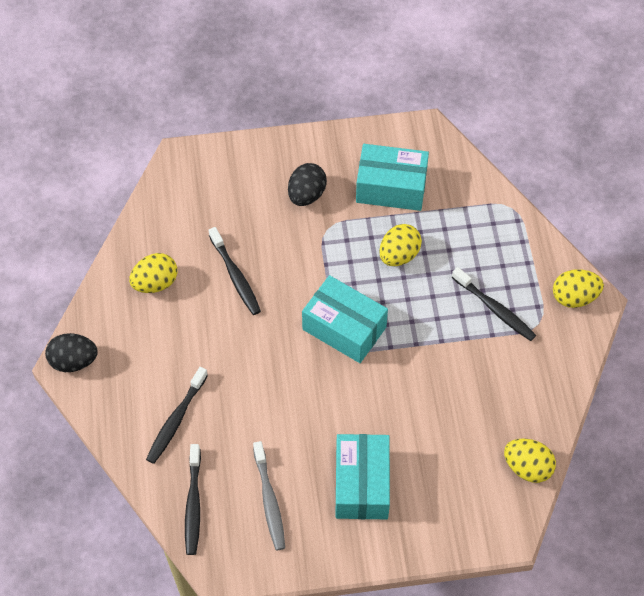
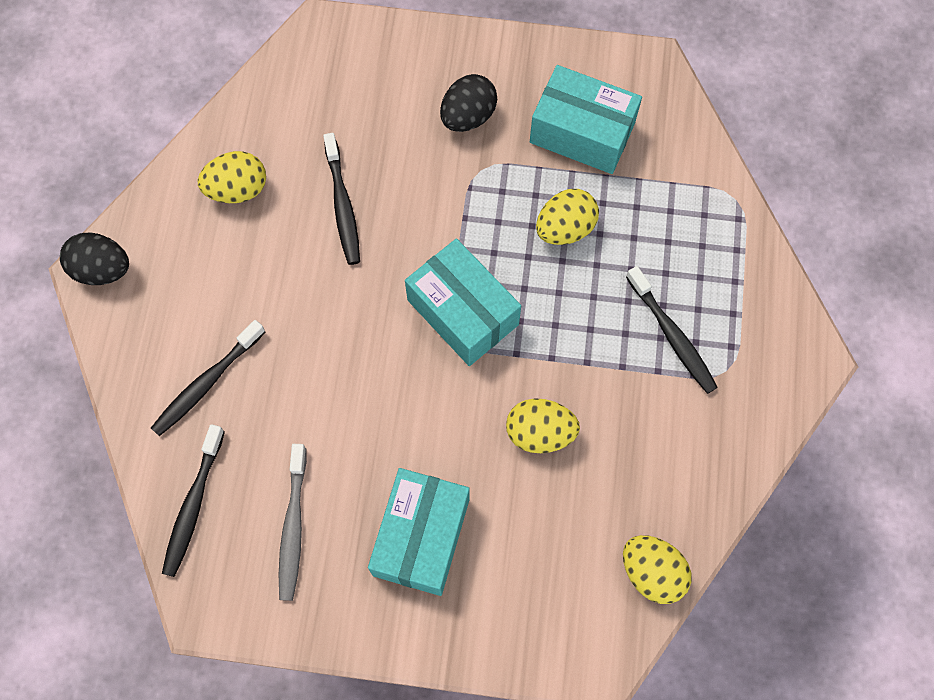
camera: 15 degrees right, 10 degrees up
yellow egg [553,269,604,308] -> yellow egg moved to [506,398,580,453]

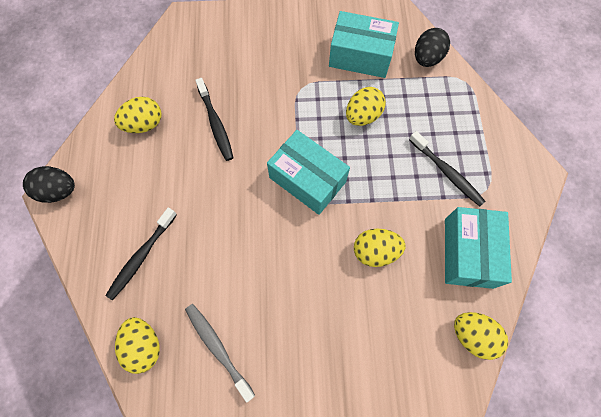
camera: 10 degrees left, 0 degrees up
black toothbrush [162,424,225,577] -> yellow egg [115,317,160,374]
grey toothbrush [279,444,307,601] -> grey toothbrush turned 150 degrees clockwise [185,304,255,403]
turquoise box [368,468,470,596] -> turquoise box moved to [445,207,512,289]
black egg [440,74,497,132] -> black egg moved to [415,28,450,67]

